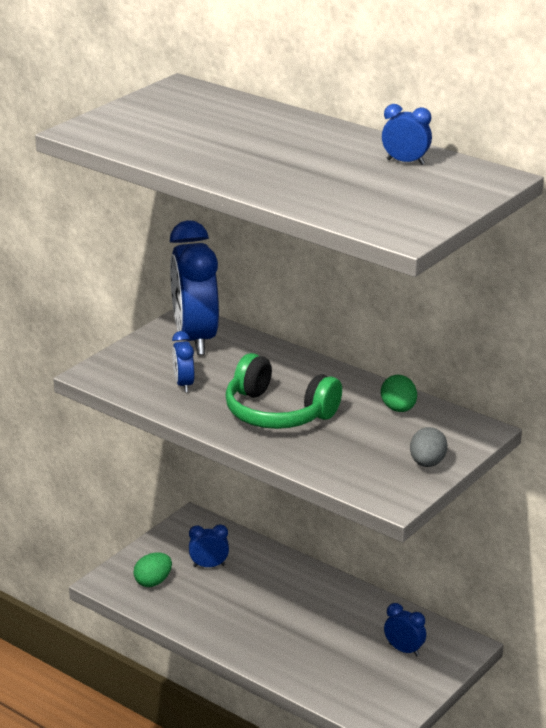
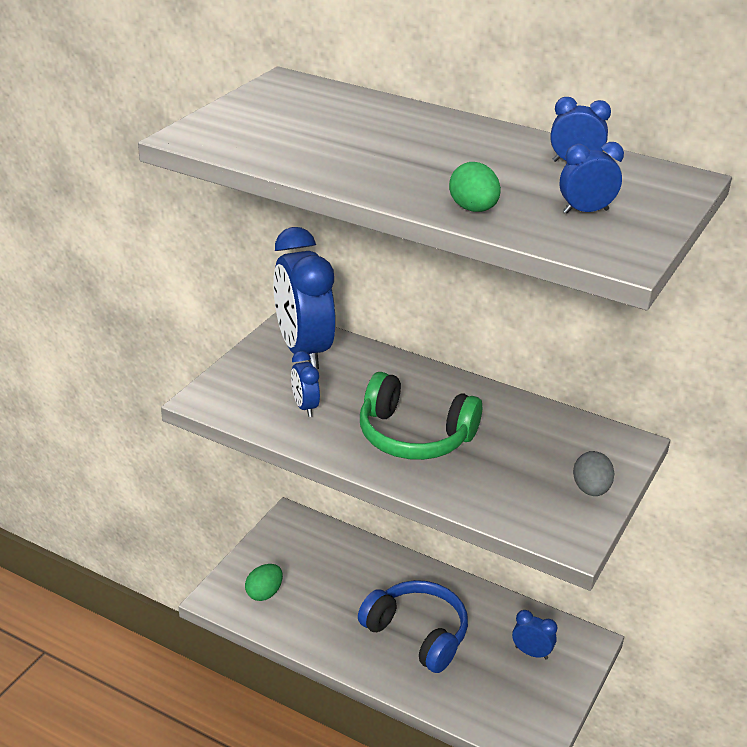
camera: 10 degrees left, 5 degrees up
blue clock [189,524,229,567] -> blue clock moved to [559,142,624,214]
green egg [381,375,417,412] -> green egg moved to [449,162,501,212]
none -> blue headphones [358,580,468,673]

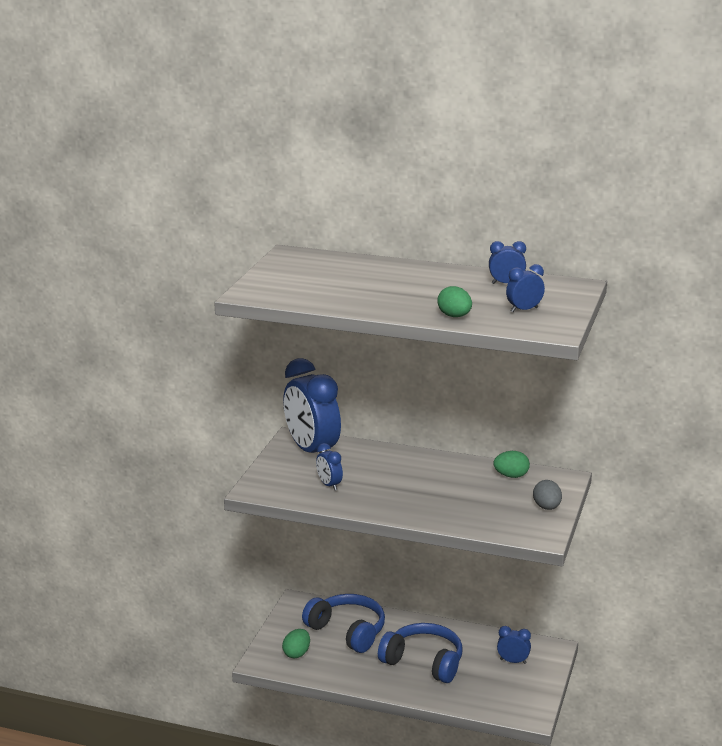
camera: 10 degrees left, 10 degrees down
green headphones [360,372,482,460] -> none
none -> blue headphones [302,594,385,653]
none -> green egg [493,451,530,478]

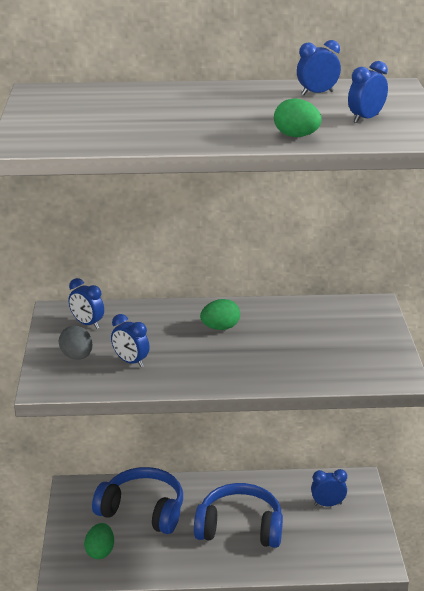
camera: 20 degrees left, 5 degrees up
blue clock [283,358,341,453] -> blue clock [69,278,104,329], size x0.44
green egg [493,451,530,478] -> green egg moved to [200,299,240,330]
grey egg [533,480,562,510] -> grey egg moved to [59,326,93,360]

